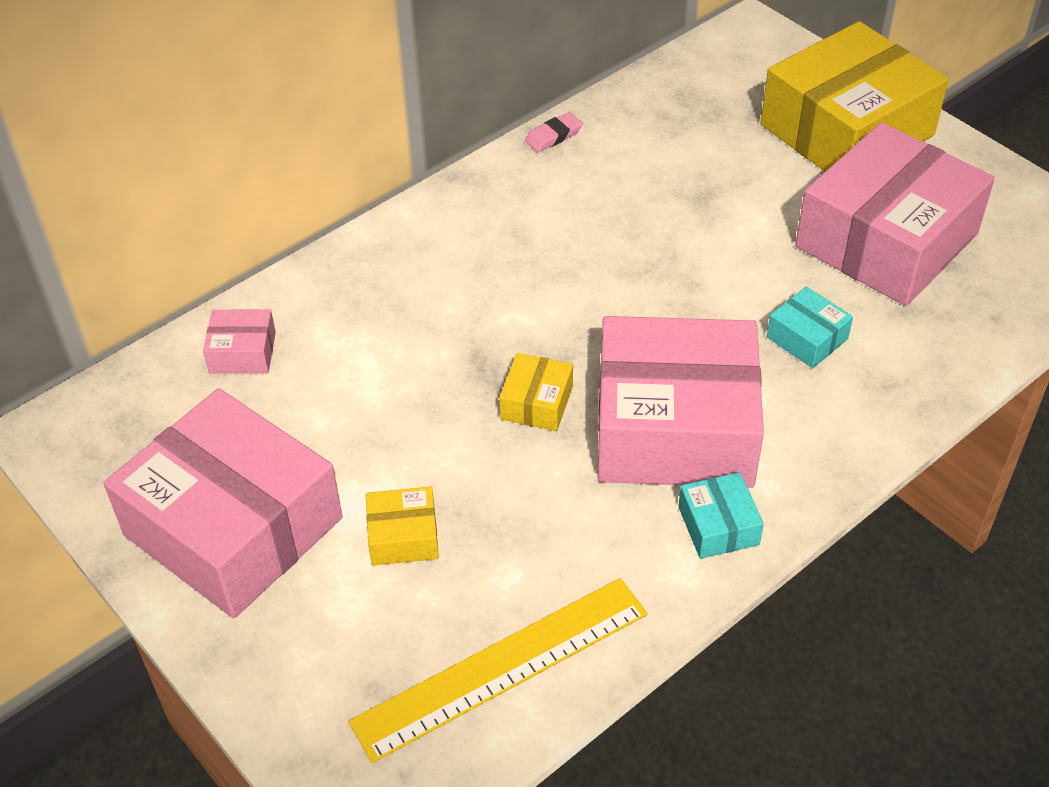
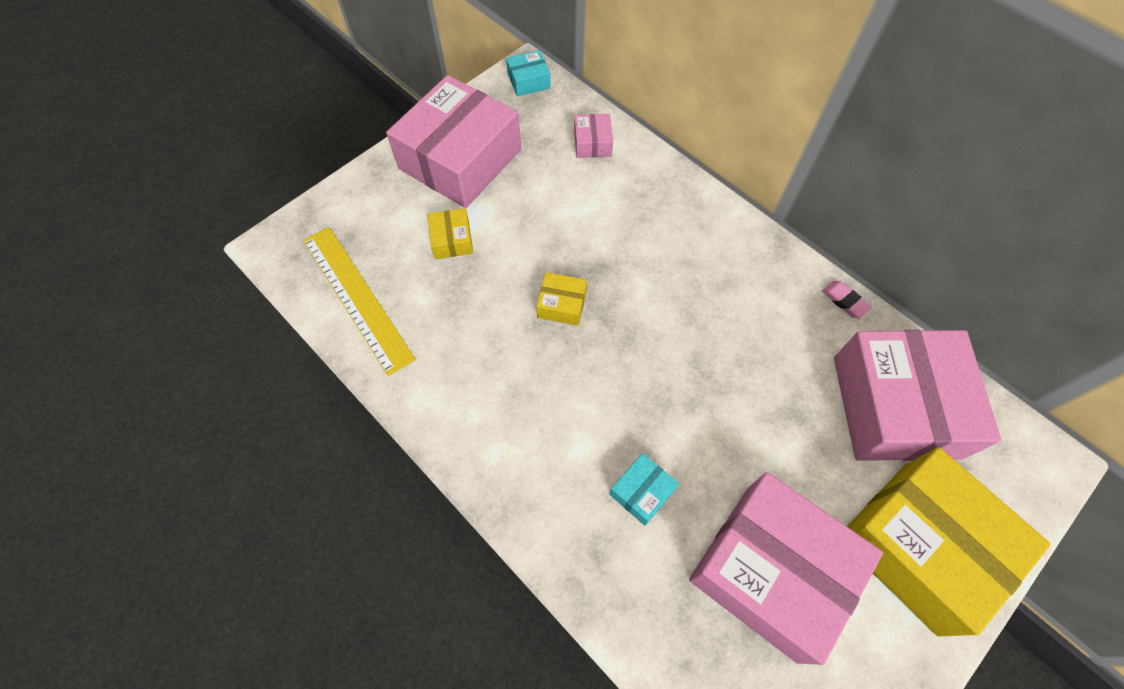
camera: 85 degrees right, 15 degrees up
pink box [597,316,764,488] -> pink box moved to [834,330,1001,461]
turquoise box [678,472,764,559] -> turquoise box moved to [506,50,551,96]

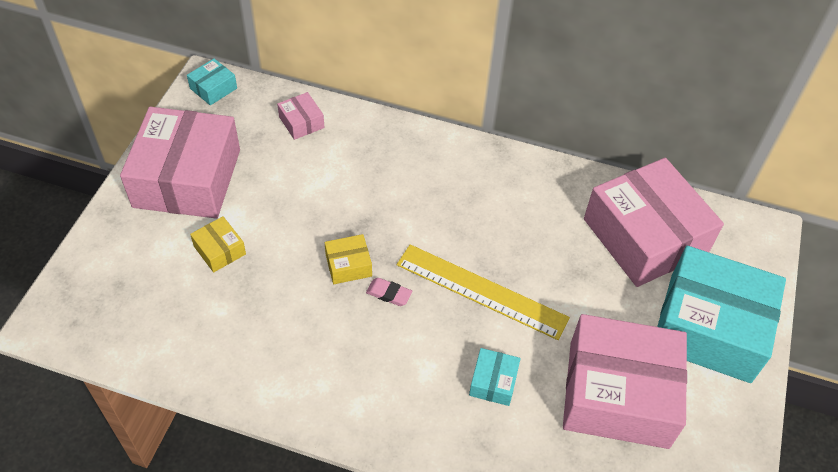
camera: 30 degrees left, 10 degrees down
yellow ruler [303,227,416,376] -> yellow ruler moved to [397,244,570,340]
pink eraser [822,281,872,318] -> pink eraser moved to [366,278,412,306]
yellow box [847,447,1051,637] -> turquoise box [657,246,786,383]

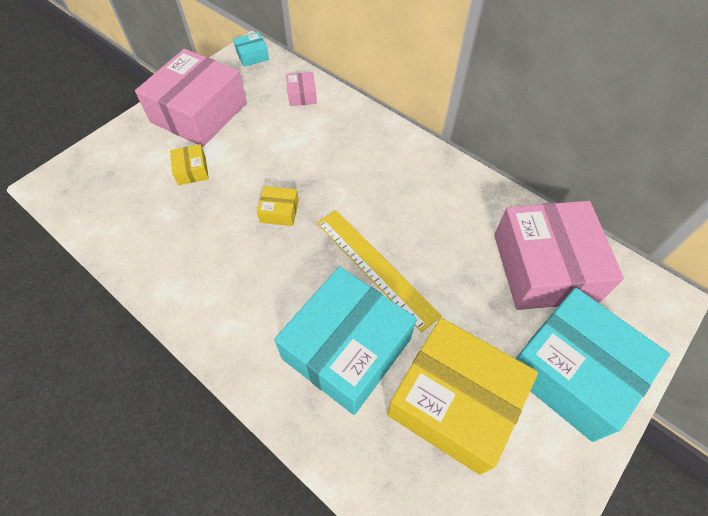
camera: 25 degrees right, 5 degrees up
pink eraser [366,278,412,306] -> none
turquoise box [469,348,521,406] -> turquoise box [274,267,416,415], size x2.42
pink box [563,314,687,449] -> yellow box [387,318,538,475]

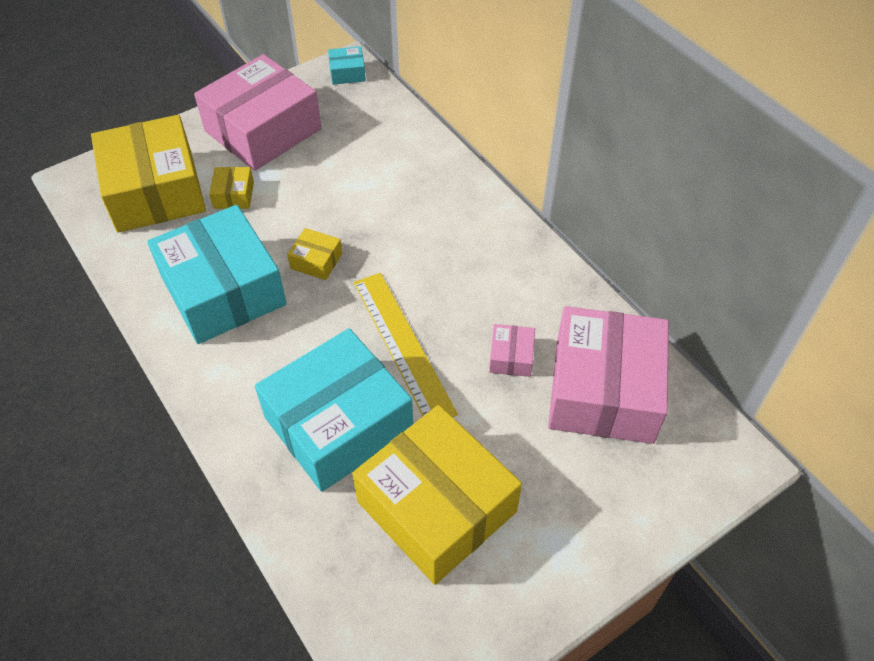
camera: 15 degrees right, 5 degrees down
pink box [286,72,317,106] -> pink box moved to [489,324,535,377]
turquoise box [515,288,670,442] -> turquoise box moved to [147,205,287,344]
none -> yellow box [91,115,206,233]

